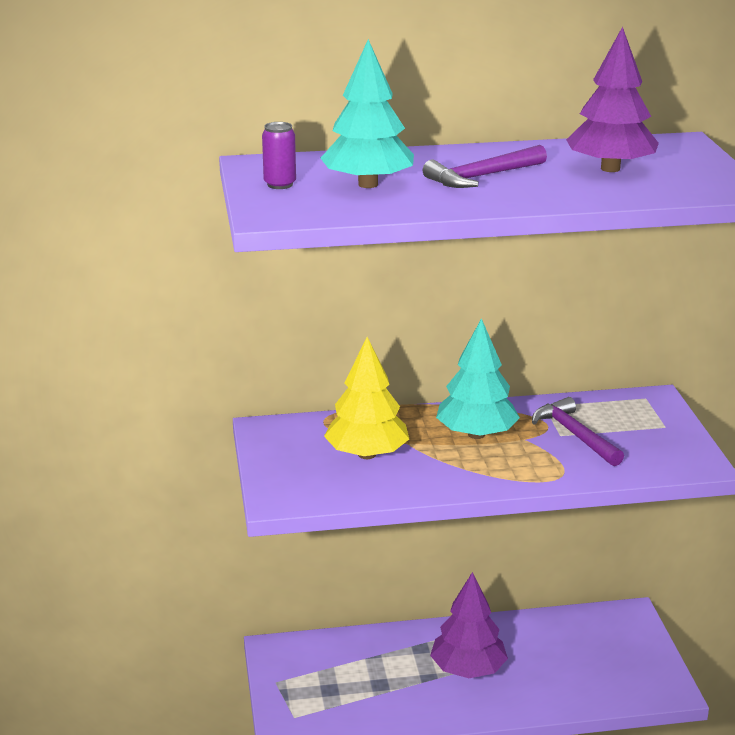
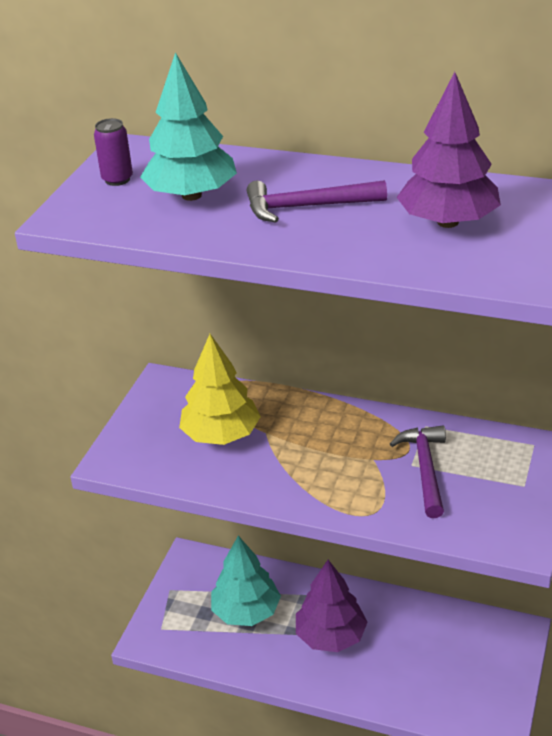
camera: 30 degrees right, 10 degrees up
turquoise tree [436,318,520,439] -> turquoise tree moved to [211,536,281,626]

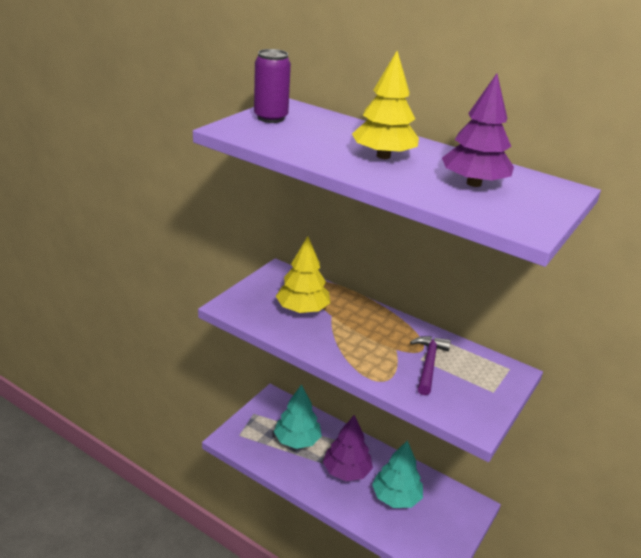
camera: 10 degrees right, 5 degrees down
purple can [94,118,133,186] -> purple can [254,49,291,123], size x1.63
turquoise tree [140,52,237,201] -> turquoise tree moved to [372,441,423,508]
purple hammer [247,180,387,222] -> yellow tree [352,51,419,159]

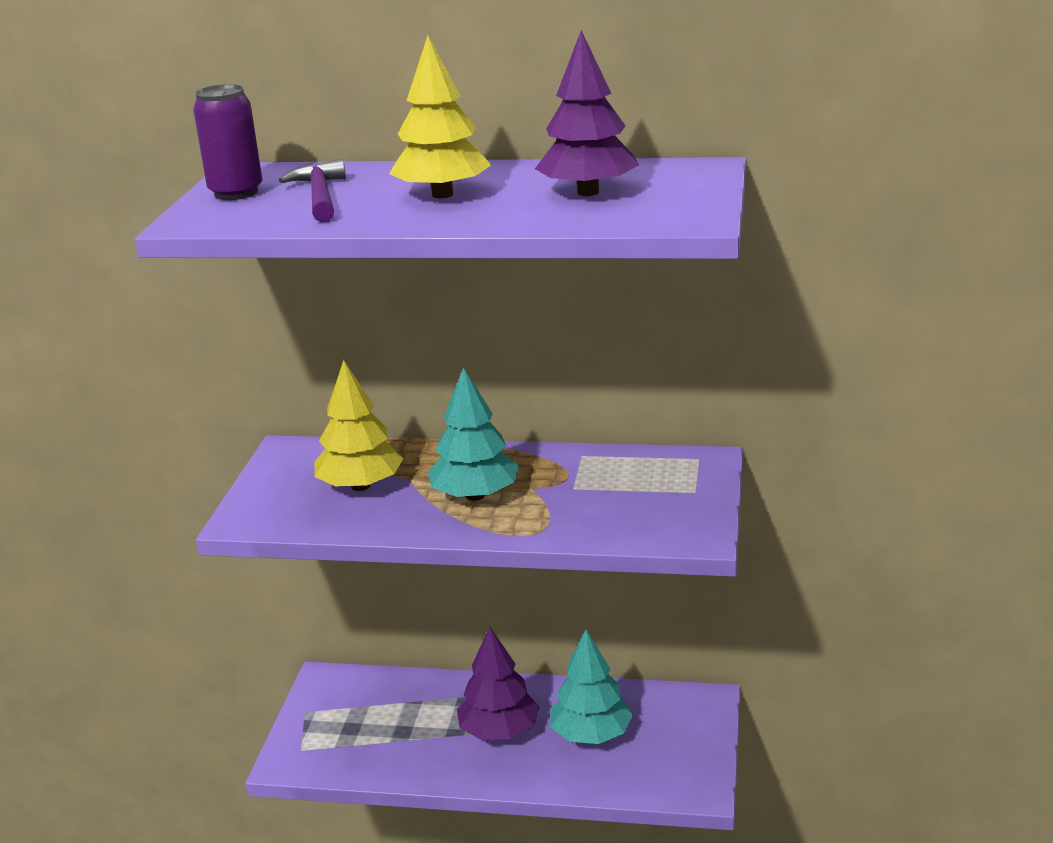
camera: 20 degrees left, 5 degrees down
turquoise tree [274,384,322,449] -> turquoise tree moved to [428,367,519,501]
purple hammer [410,336,451,395] -> purple hammer moved to [279,159,346,223]

